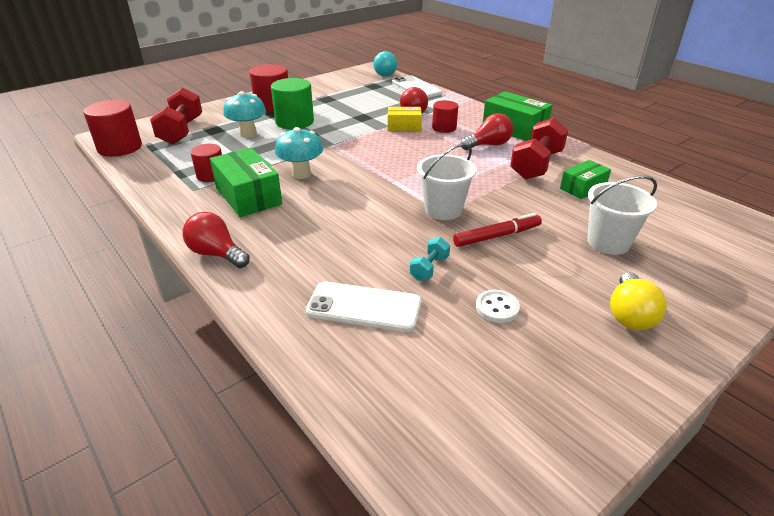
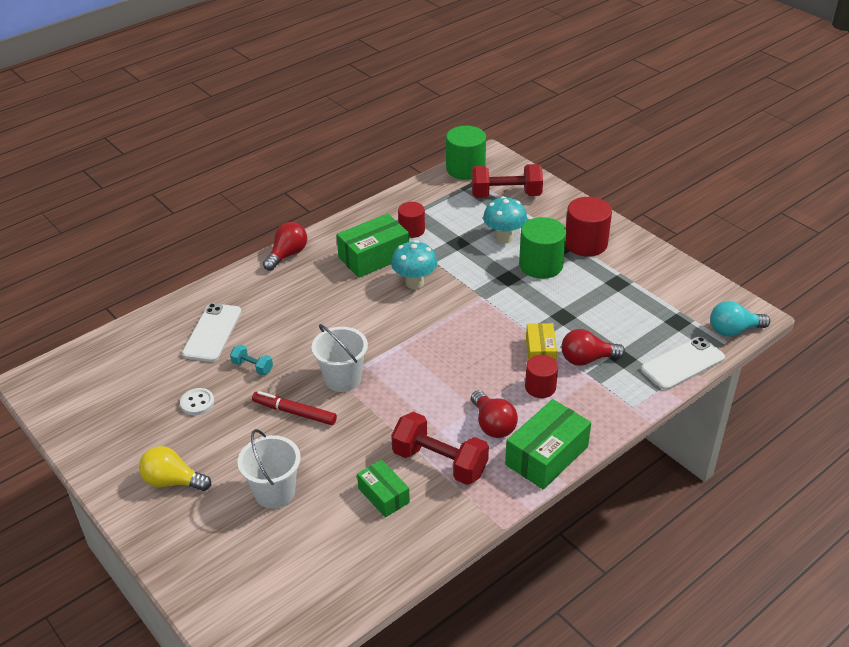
camera: 90 degrees right, 5 degrees up
red cylinder [83,100,142,157] -> green cylinder [446,126,486,180]
red marker [453,213,542,247] -> red marker turned 135 degrees clockwise [252,391,337,425]

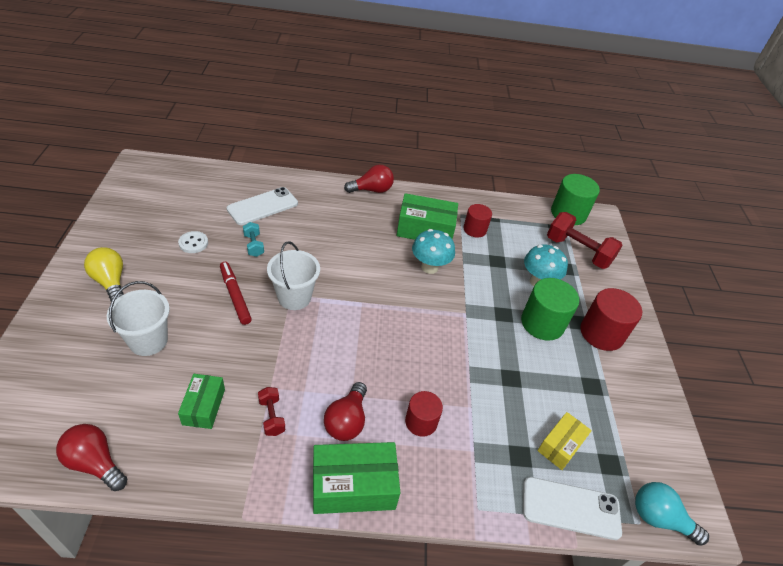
camera: 35 degrees right, 5 degrees up
red dumbbell [391,412,489,485] -> red dumbbell [258,387,285,436], size x0.49
yellow box [526,323,557,360] -> yellow box moved to [537,412,592,470]
red light bulb [561,329,625,366] -> red light bulb moved to [56,424,127,491]

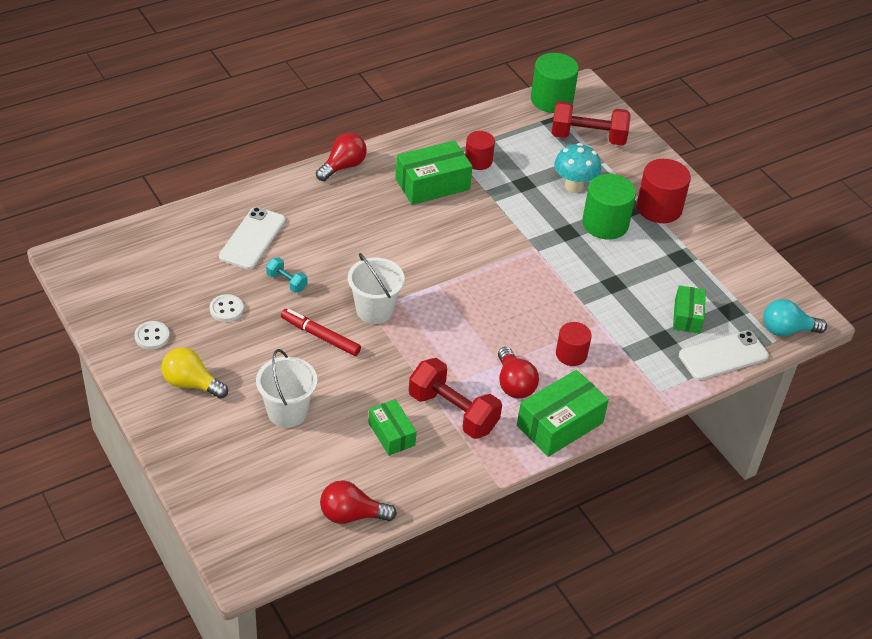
camera: 30 degrees left, 0 degrees up
red dumbbell [258,387,285,436] -> red dumbbell [409,358,502,439], size x2.03
turquoise mushroom [412,229,455,274] -> none
yellow box [537,412,592,470] -> green box [673,285,706,334]
none -> white button [134,321,170,350]

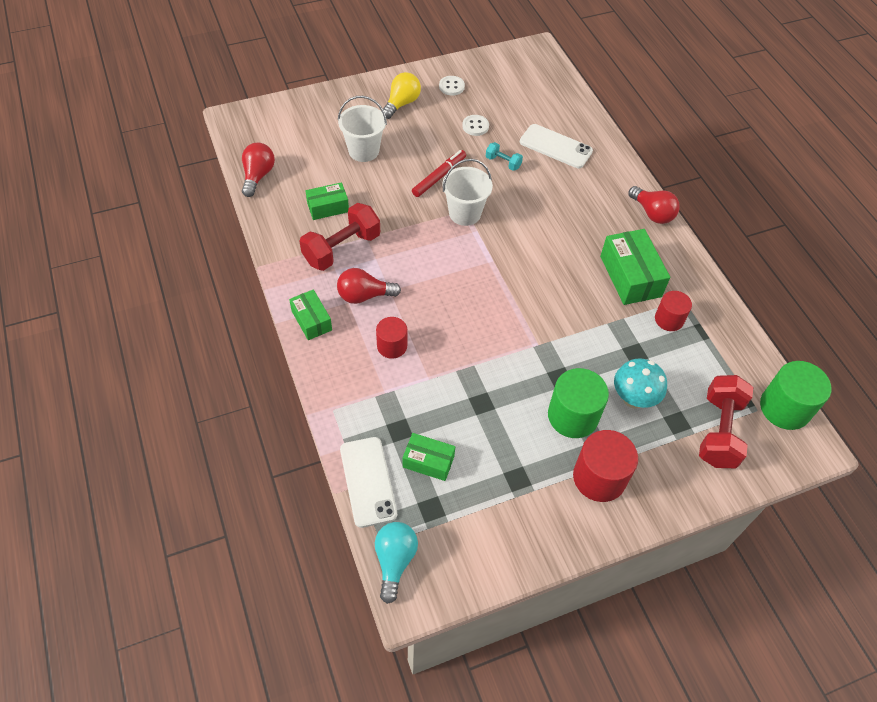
camera: 100 degrees right, 10 degrees up
turquoise dumbbell [266,258,307,293] -> turquoise dumbbell turned 75 degrees clockwise [486,142,523,171]
green box [517,370,609,457] -> green box [289,289,332,340], size x0.61

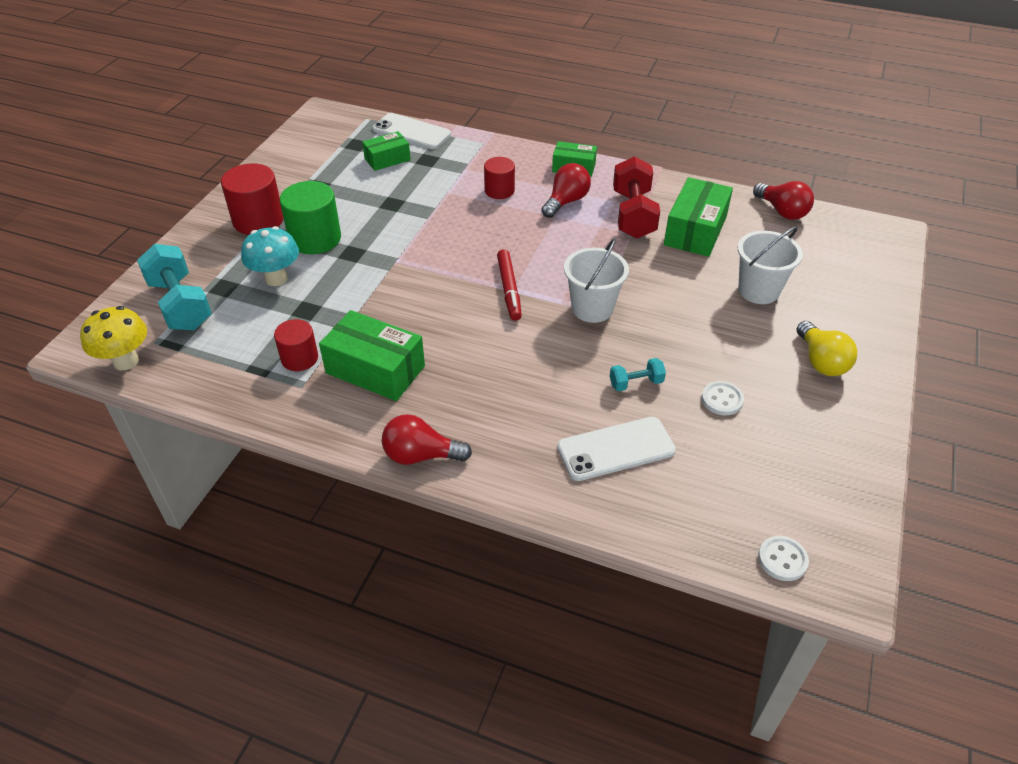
camera: 135 degrees right, 10 degrees down
green box [306,182,349,220] -> green box [664,177,733,257], size x1.64
turquoise light bulb [375,522,418,604] -> none
red marker [412,150,466,197] -> red marker moved to [497,249,522,321]
white button [439,76,465,96] -> white button moved to [758,536,809,581]
red dumbbell [699,375,753,468] -> turquoise dumbbell [137,244,212,330]
green cylinder [760,361,831,430] -> yellow mushroom [80,306,147,370]

